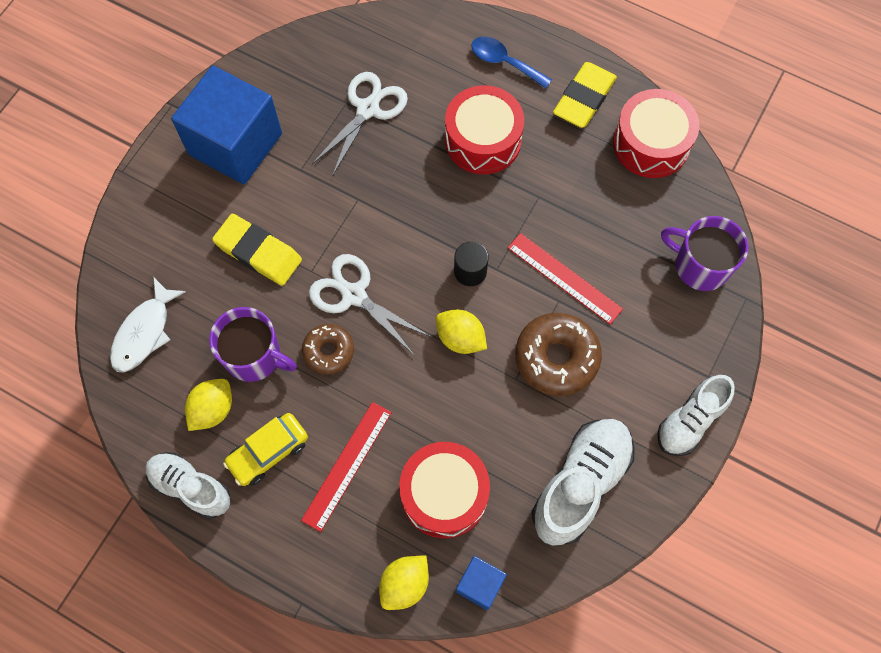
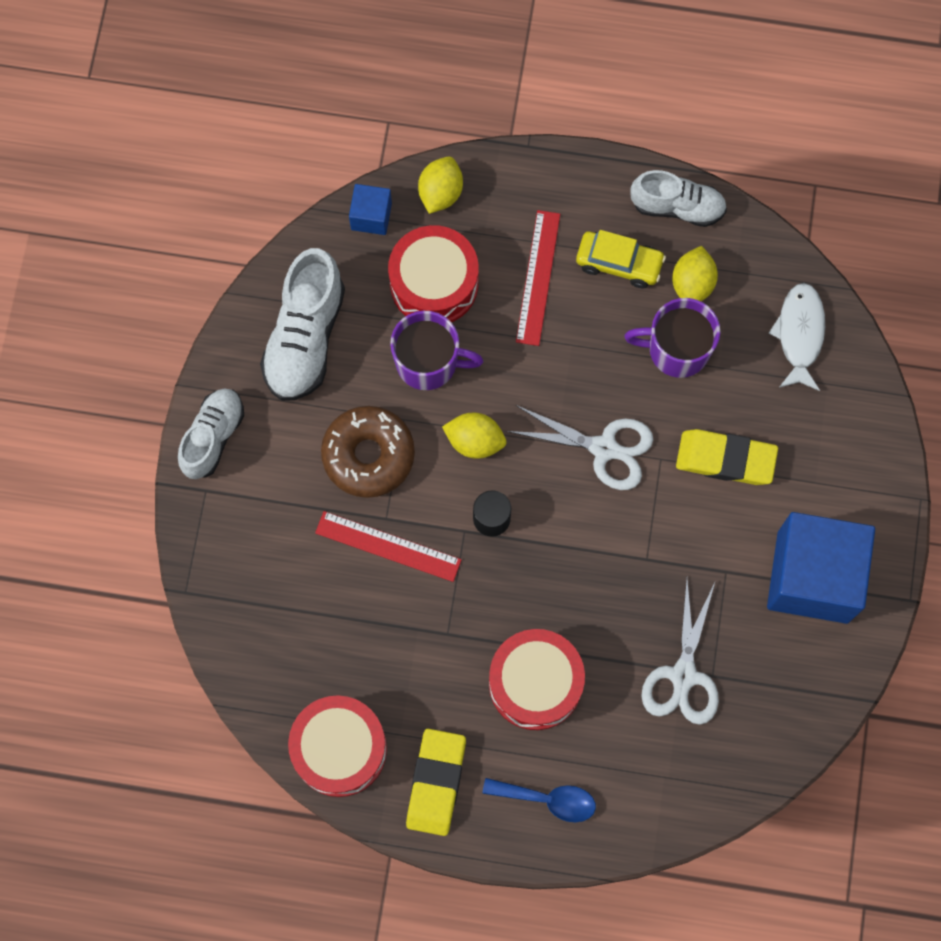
camera: 160 degrees right, 5 degrees up
yellow car [223,413,308,486] -> yellow car turned 75 degrees clockwise [576,230,666,288]
brown donut [302,324,354,374] -> none
purple mug [661,216,748,291] -> purple mug moved to [390,311,484,390]

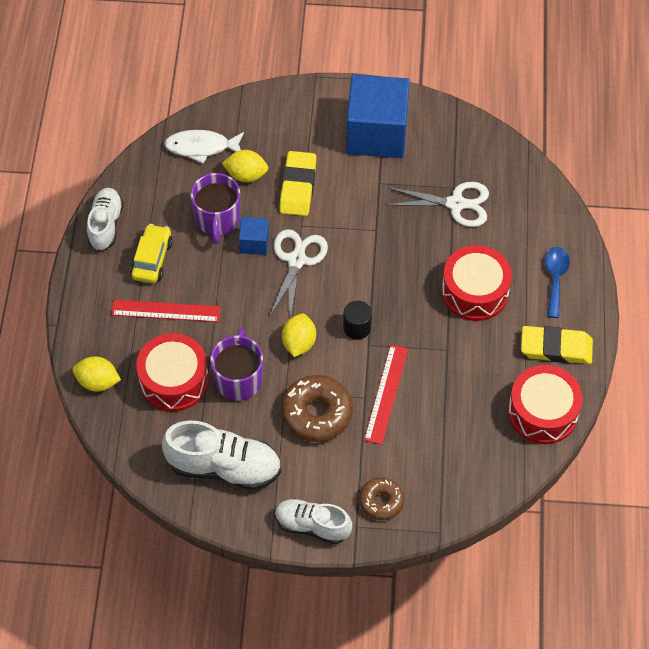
camera: 95 degrees left, 15 degrees down
blue cube [349,184,392,235] -> blue cube moved to [239,217,269,255]
yellow lemon [672,246,718,301] -> yellow lemon moved to [222,150,268,182]
none -> brown donut [359,477,404,520]

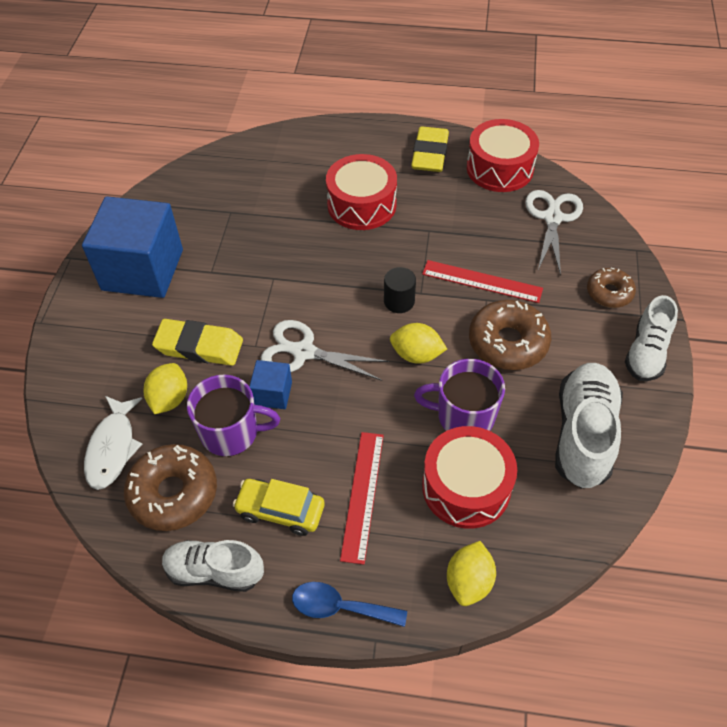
camera: 85 degrees left, 5 degrees down
white scissors [386,182,489,227] -> white scissors moved to [525,190,583,276]
blue spoon [545,247,570,318] -> blue spoon moved to [292,582,407,627]
none -> brown donut [124,444,217,531]

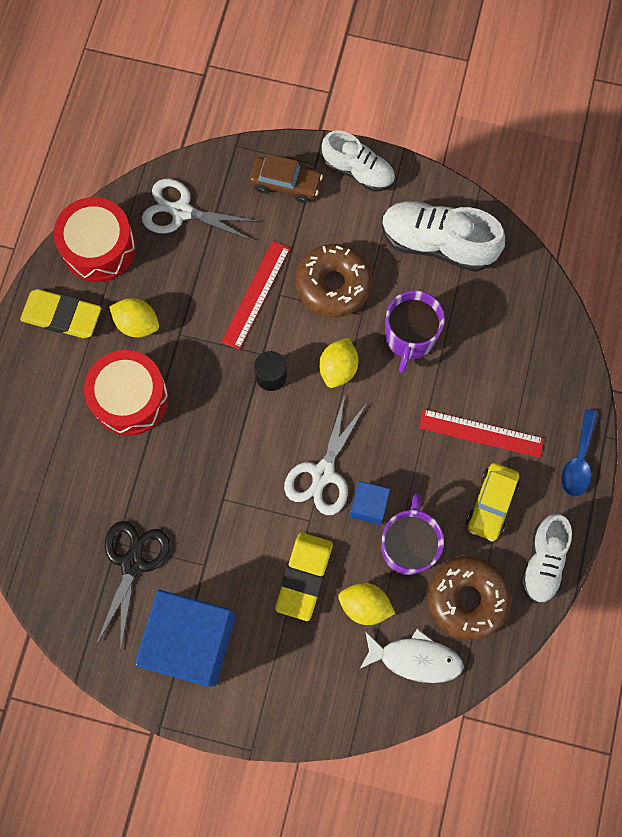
camera: 85 degrees left, 20 degrees up
red drum [422,426,517,529] -> none
yellow lemon [447,541,496,606] -> yellow lemon moved to [109,298,159,338]
brown donut [587,268,636,308] -> brown car [250,154,323,203]
none -> black scissors [96,521,170,652]

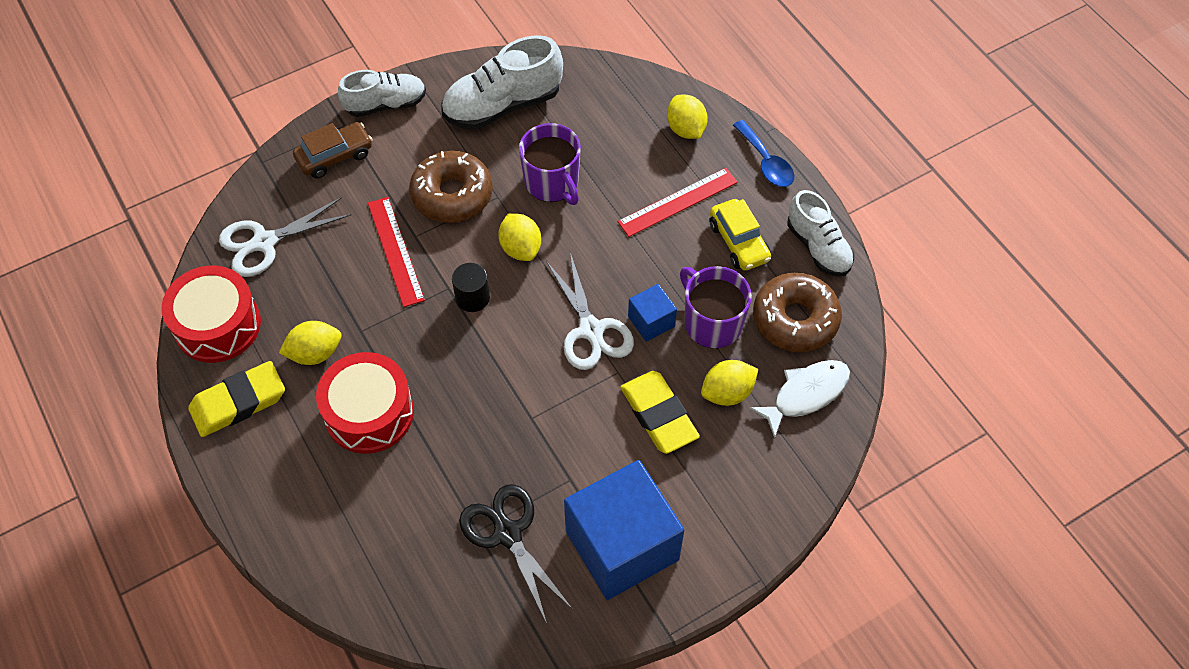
camera: 45 degrees left, 15 degrees down
none -> yellow lemon [667,95,708,139]

